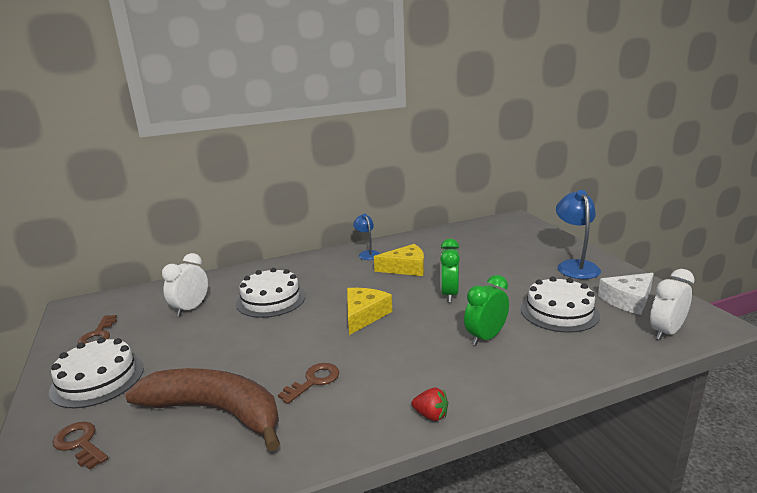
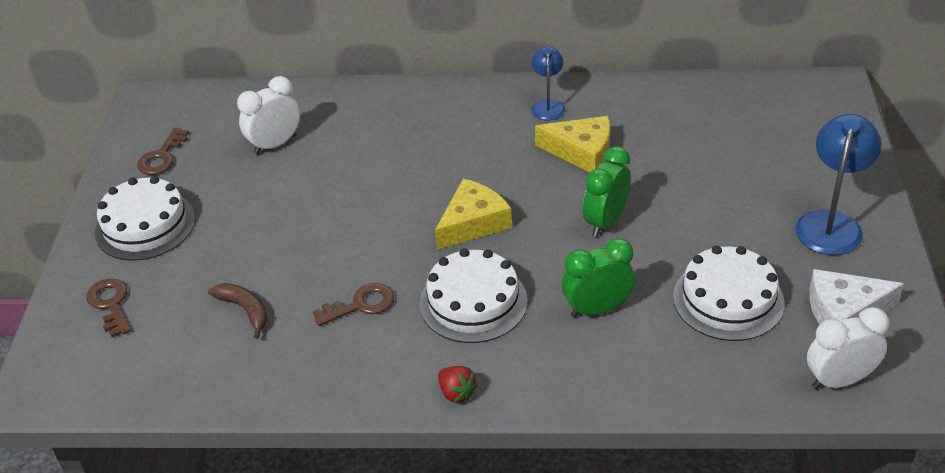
camera: 25 degrees right, 20 degrees up
brown banana [125,368,280,451] -> brown banana [208,283,268,339], size x0.43
white cake [236,268,306,318] -> white cake moved to [419,248,528,343]

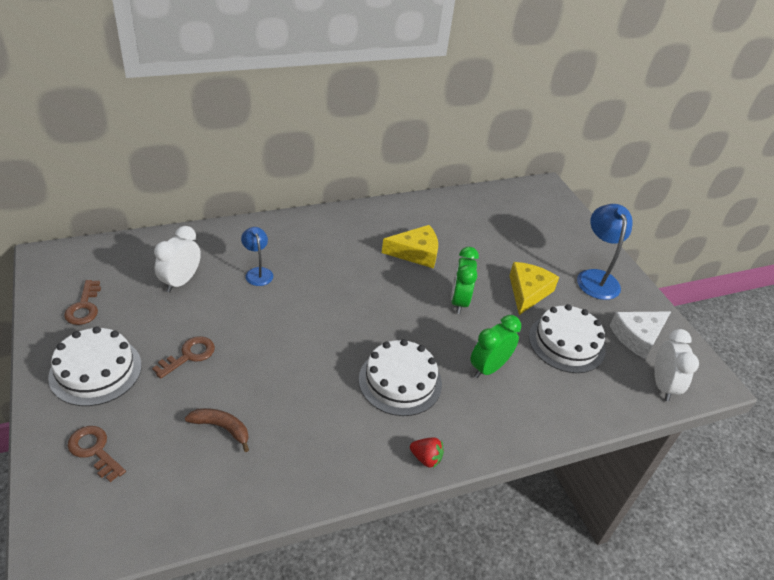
camera: 30 degrees left, 0 degrees up
brown key [313,283,394,326] -> brown key moved to [152,336,215,379]
yellow cheese [435,179,512,250] -> yellow cheese moved to [509,262,559,315]
blue lamp [531,47,565,120] -> blue lamp moved to [241,227,273,286]
white clock [807,307,889,390] -> white clock turned 135 degrees clockwise [654,329,699,401]

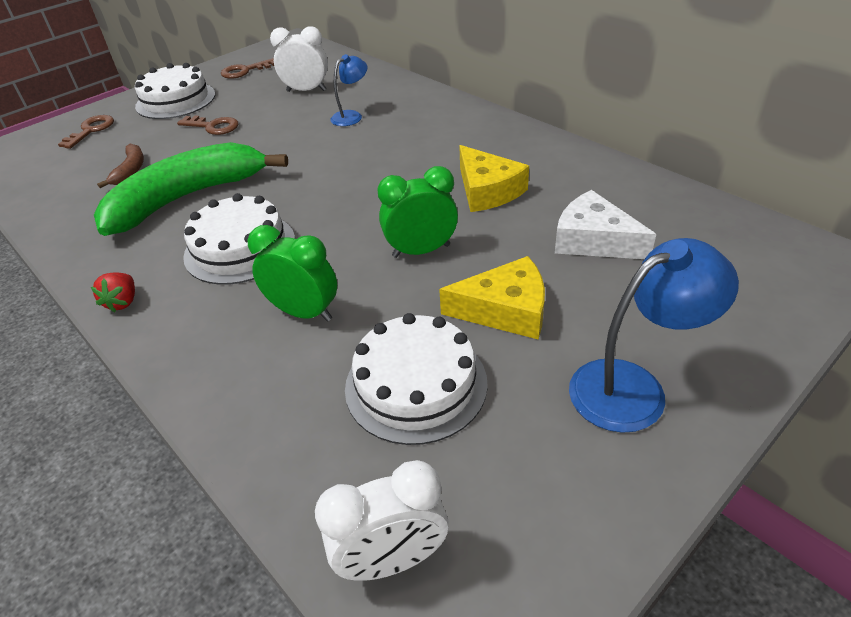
camera: 75 degrees right, 0 degrees up
white cheese [610,312,671,359] -> white cheese moved to [555,190,656,259]
none -> green banana [94,142,288,236]

